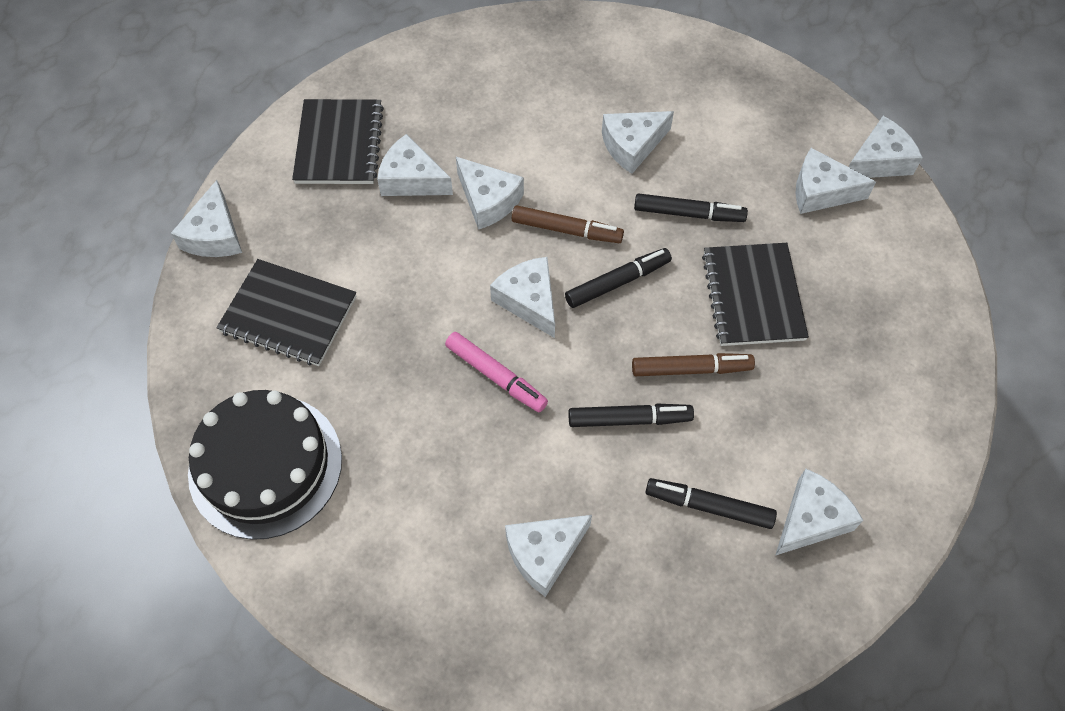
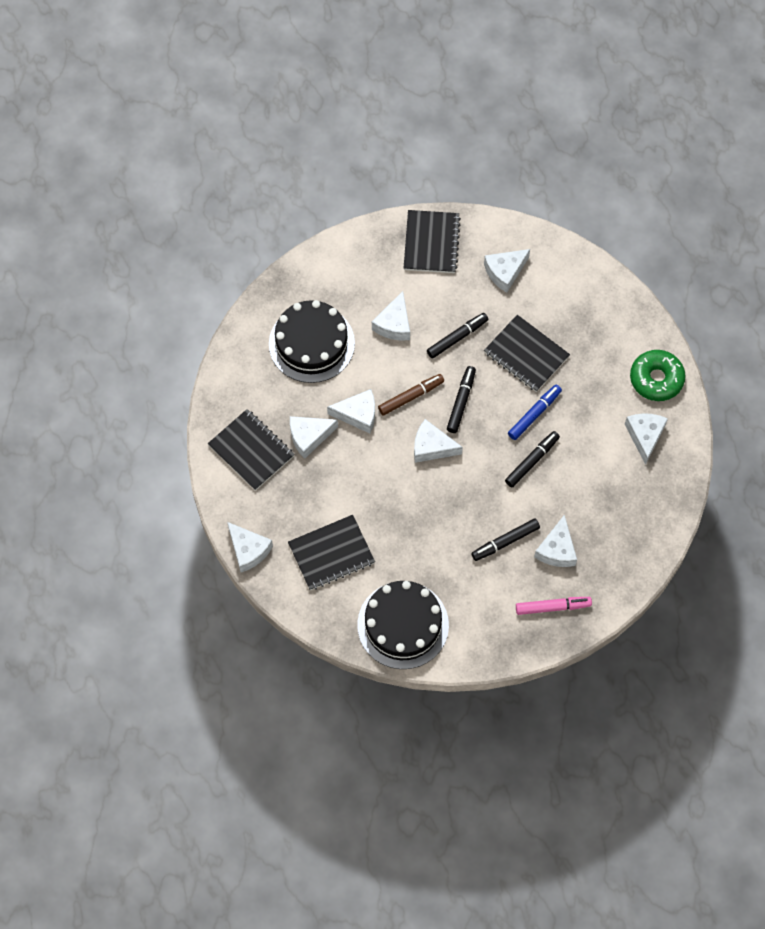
camera: 45 degrees left, 5 degrees up
pink marker [445,332,548,412] -> pink marker moved to [516,597,592,615]
brown marker [632,353,755,376] -> blue marker [508,385,562,440]
black marker [646,478,777,529] -> black marker moved to [471,519,540,561]
white cheese [849,116,923,178] -> none
none -> black cake [269,300,355,383]
none -> black notebook [404,210,461,273]
none -> green donut [630,350,686,401]

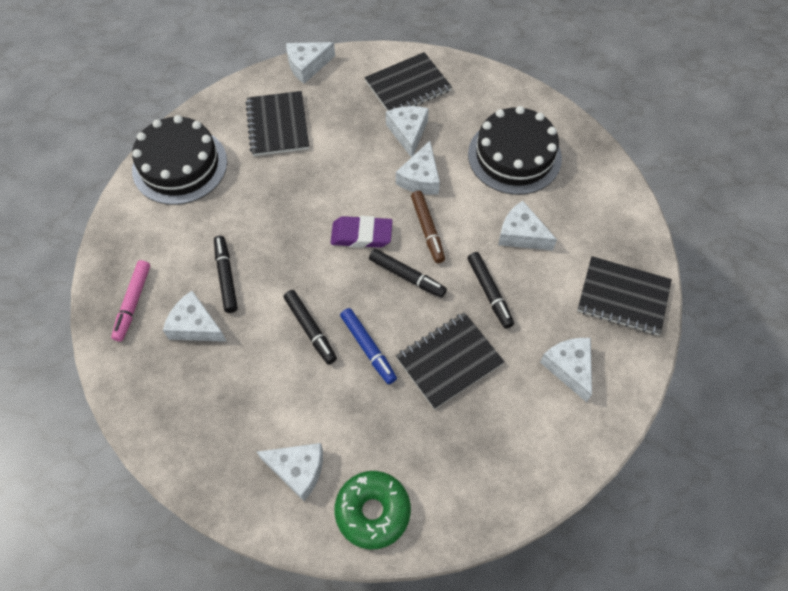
camera: 105 degrees right, 5 degrees down
white cheese [414,419,463,463] -> purple eraser [331,216,392,248]

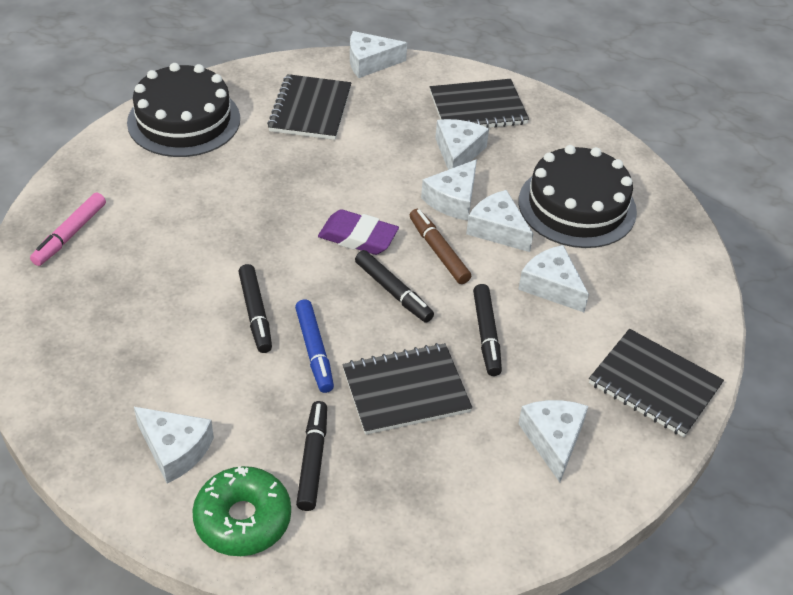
camera: 15 degrees right, 15 degrees down
white cheese [163,291,227,342] -> white cheese moved to [466,190,533,252]
black marker [214,236,238,313] -> black marker moved to [296,401,327,511]
brown marker [411,191,445,263] -> brown marker turned 150 degrees clockwise [410,209,471,284]

